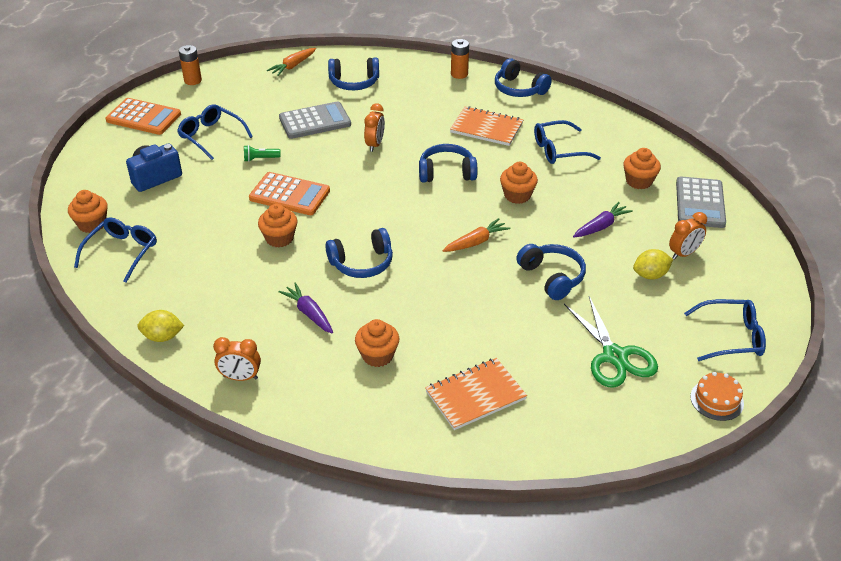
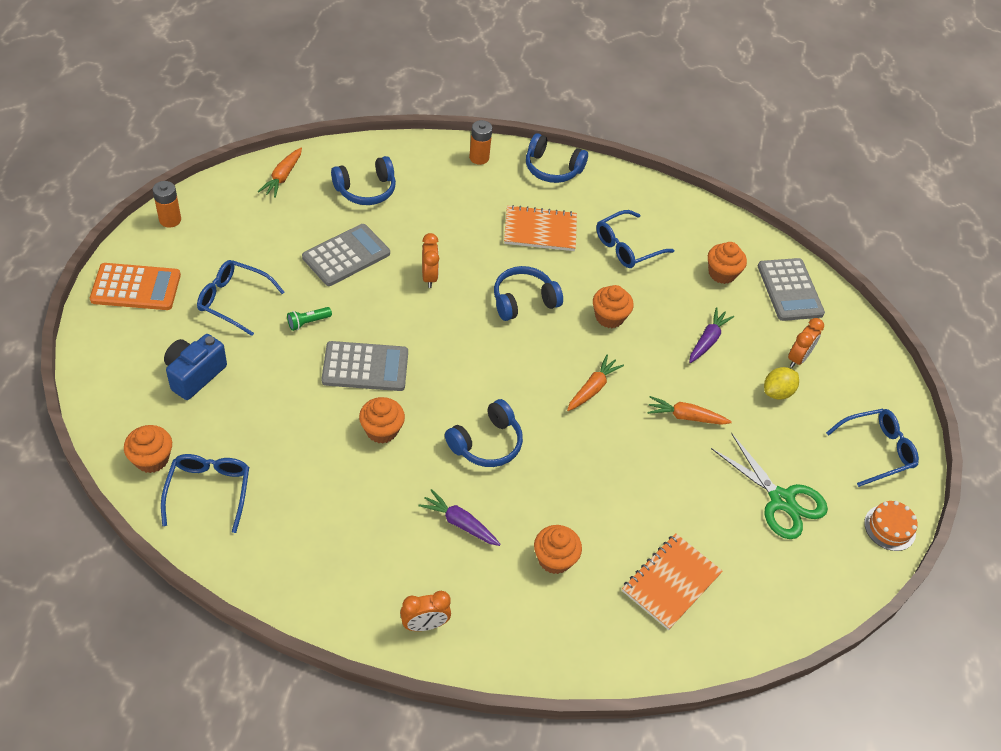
camera: 25 degrees left, 10 degrees up
yellow lemon [137,310,184,342] -> none
orange calculator [249,172,330,215] -> grey calculator [321,341,408,391]
blue headphones [516,244,586,300] -> orange carrot [647,396,732,425]

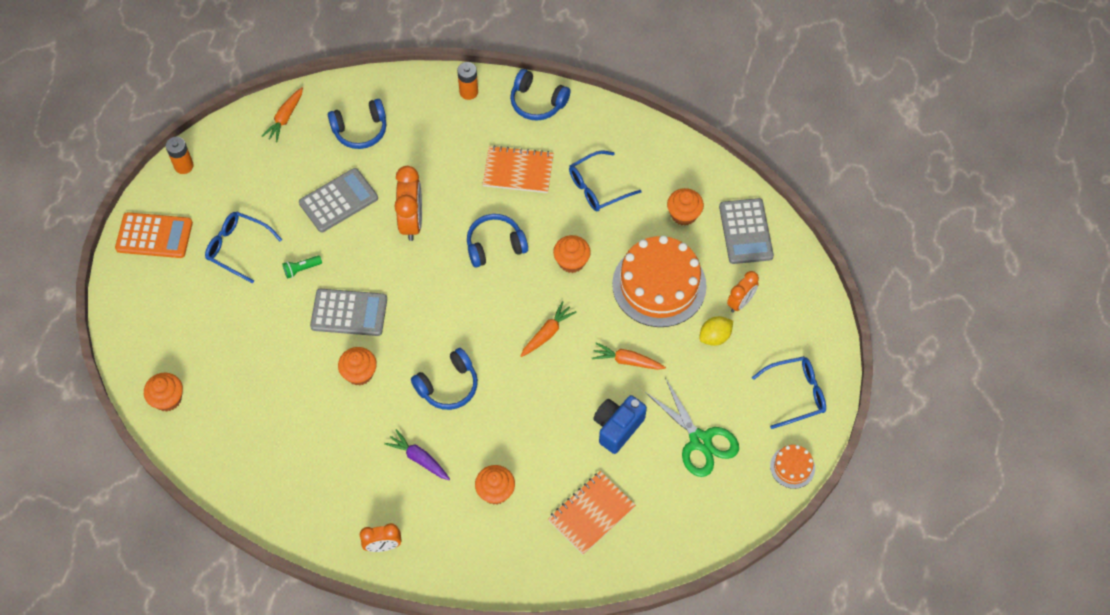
camera: 10 degrees right, 10 degrees up
blue glasses [161,454,249,533] -> none
blue camera [164,334,227,400] -> blue camera moved to [593,395,647,454]
orange clock [422,233,439,288] -> orange clock [394,166,422,241], size x1.60
purple carrot [689,307,734,363] -> orange cake [612,236,707,327]

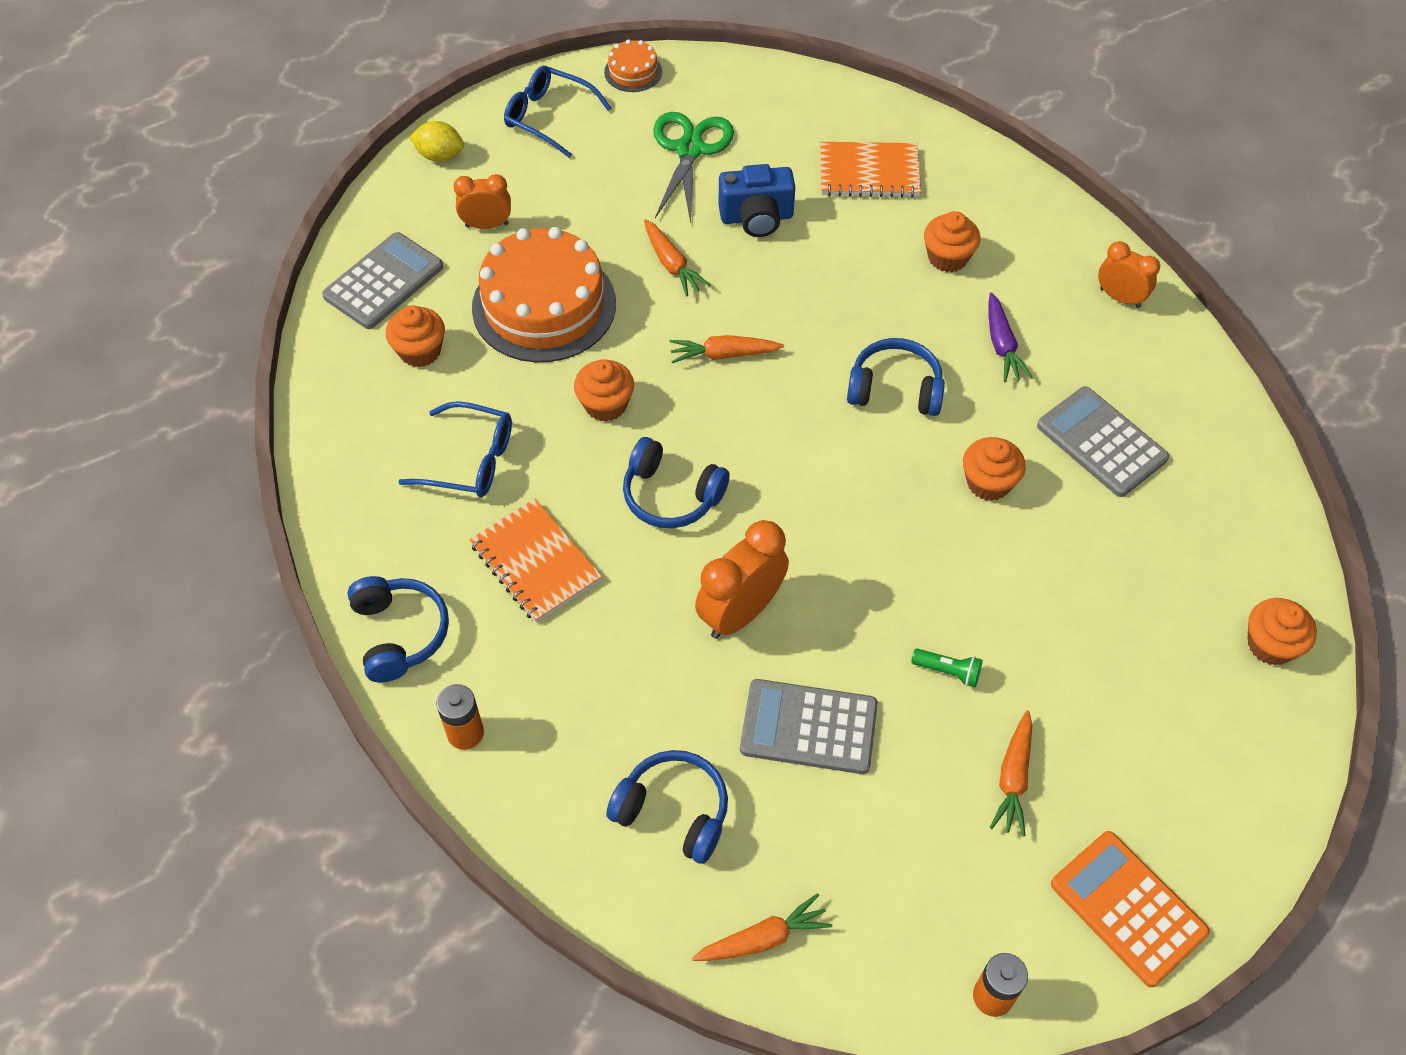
camera: 135 degrees left, 5 degrees down
blue glasses [205,211,282,283] -> orange carrot [990,710,1033,837]
grey calculator [310,289,387,336] -> grey calculator moved to [1037,386,1169,497]
yellow lemon [699,316,733,346] -> yellow lemon moved to [409,121,464,162]

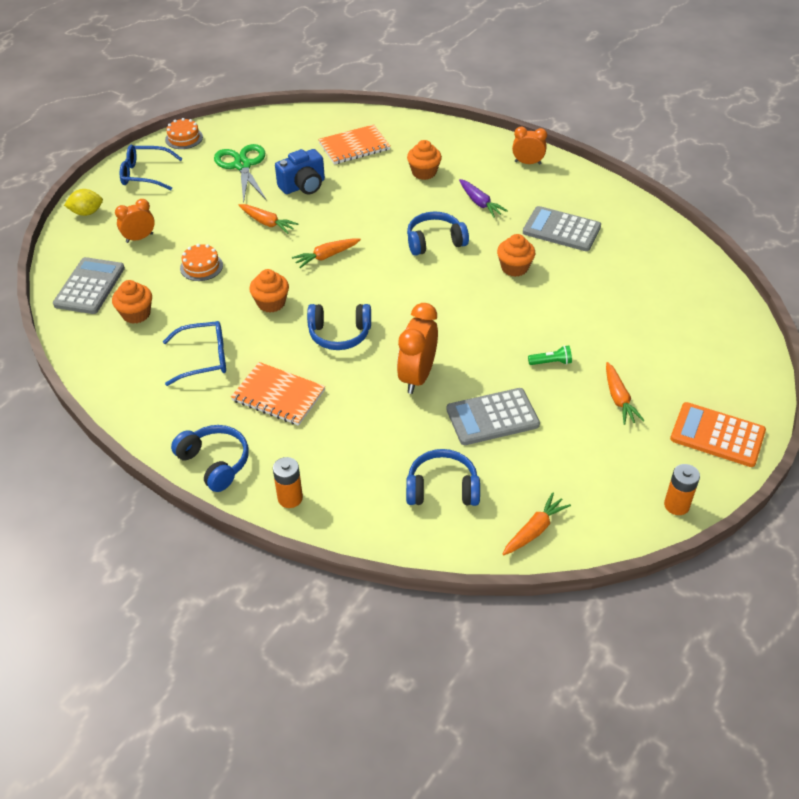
camera: 25 degrees left, 10 degrees down
orange cake [472,227,616,362] -> orange cake [180,244,223,281], size x0.45
orange cupcake [1248,598,1317,665] -> none

